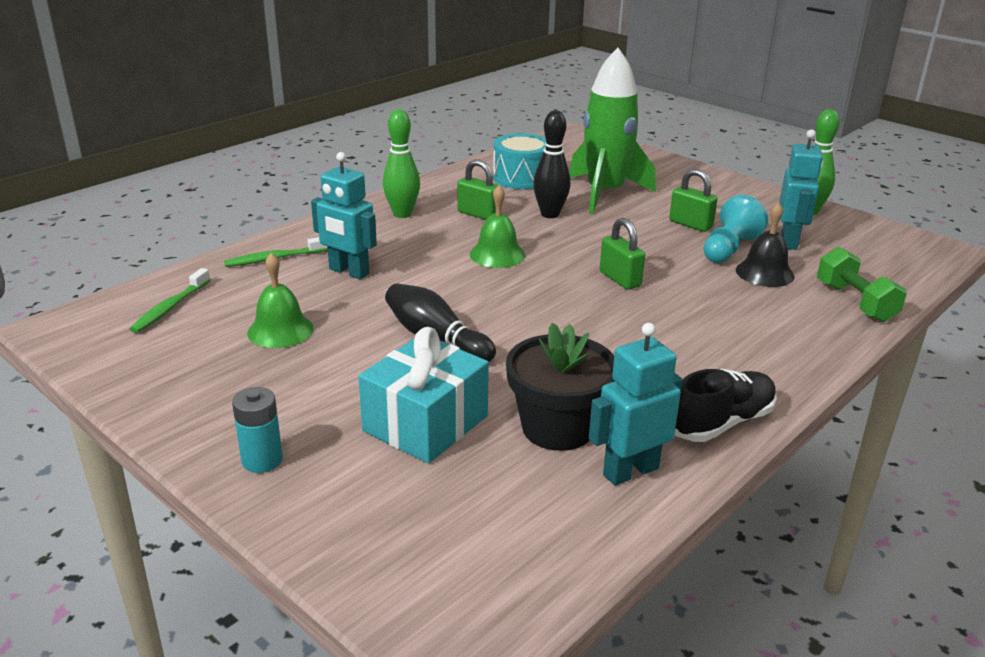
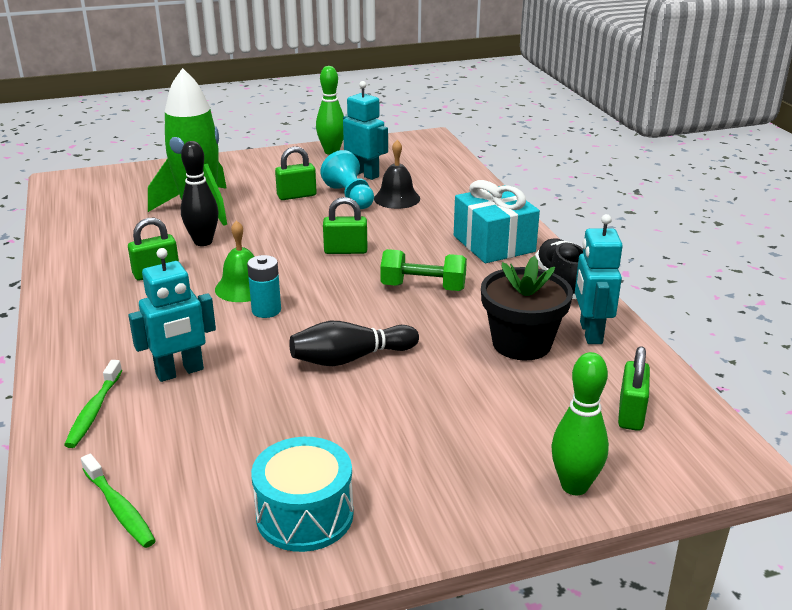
camera: 60 degrees left, 0 degrees up
turquoise battery [232,387,283,473] -> turquoise battery moved to [247,255,281,318]
green bell [247,253,314,348] -> none
turquoise gift [358,327,489,463] -> turquoise gift moved to [454,180,540,263]
green bowling pin [383,109,420,218] -> green bowling pin moved to [551,352,609,495]
turquoise drum [493,133,546,189] -> turquoise drum moved to [251,437,354,552]
green dumbbell [817,247,907,322] -> green dumbbell moved to [380,249,467,291]
none -> green padlock [618,346,650,431]

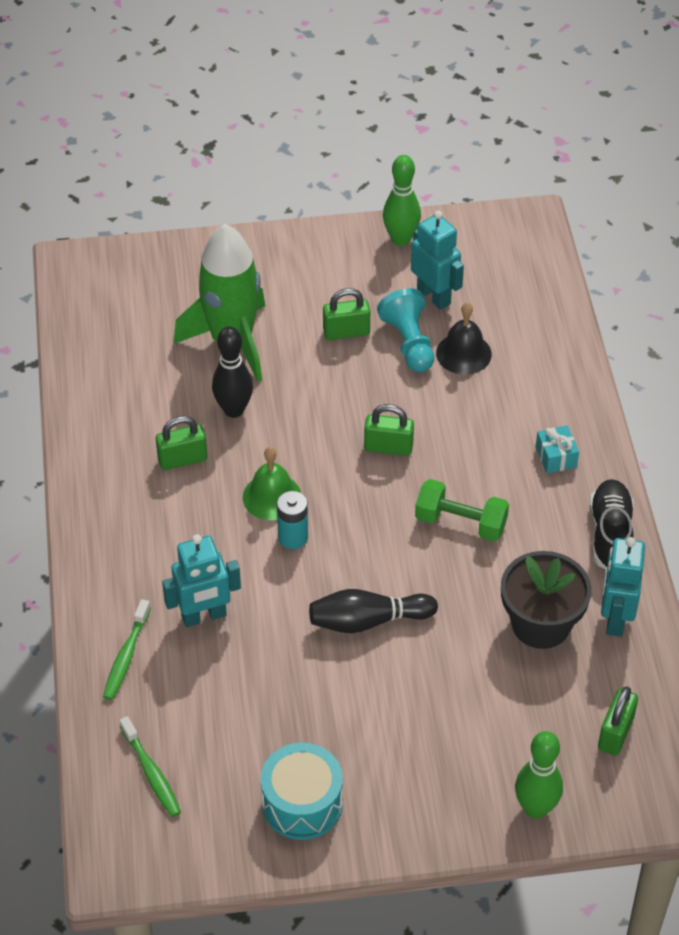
camera: 10 degrees right, 20 degrees up
turquoise gift [454,180,540,263] -> turquoise gift [536,425,579,474], size x0.48

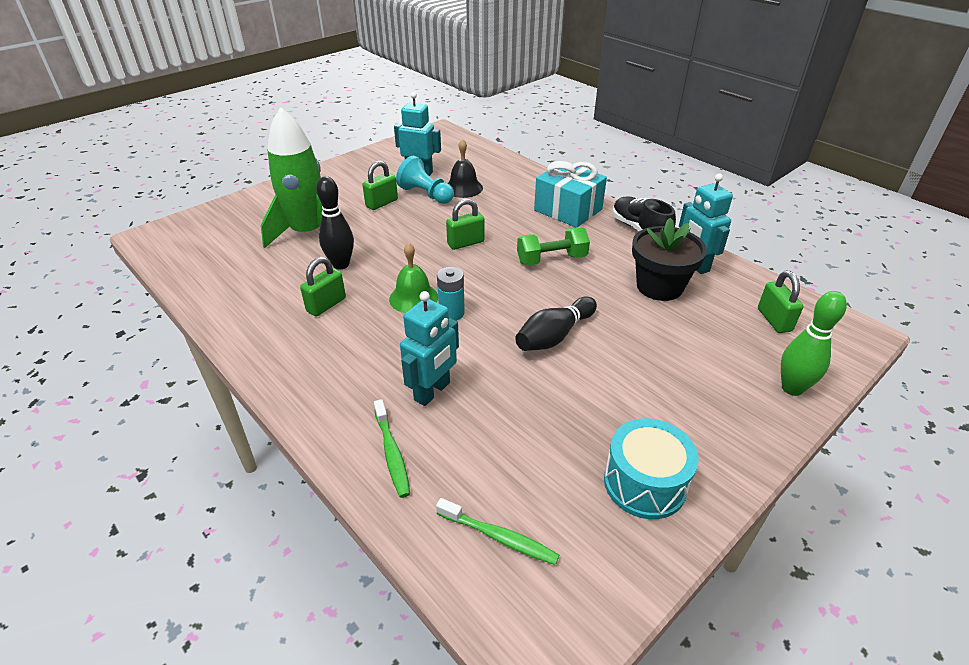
camera: 35 degrees left, 10 degrees down
green bowling pin [383,155,421,246] -> none
turquoise gift [536,425,579,474] -> turquoise gift [534,161,607,227], size x2.06

